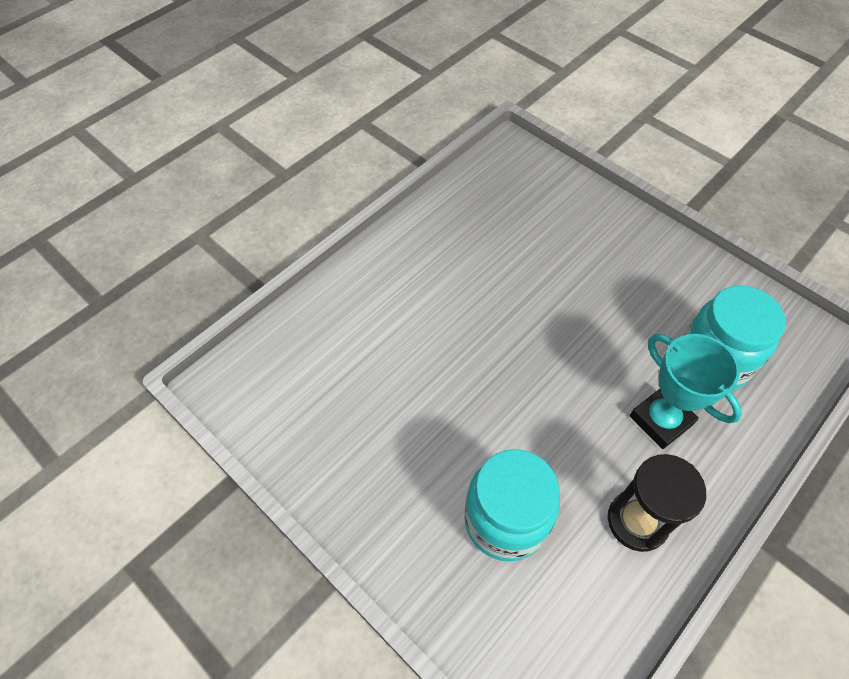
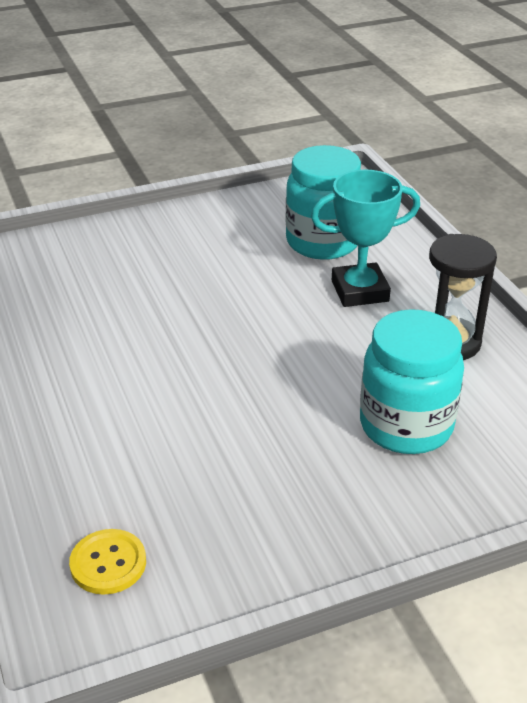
camera: 65 degrees left, 20 degrees down
none -> yellow button [69,529,146,595]

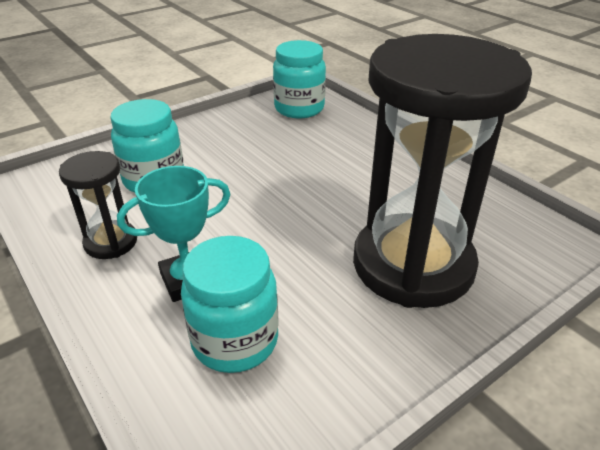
camera: 165 degrees right, 0 degrees up
yellow button [69,529,146,595] -> turquoise jar [273,40,326,118]
none -> black hourglass [353,34,532,308]

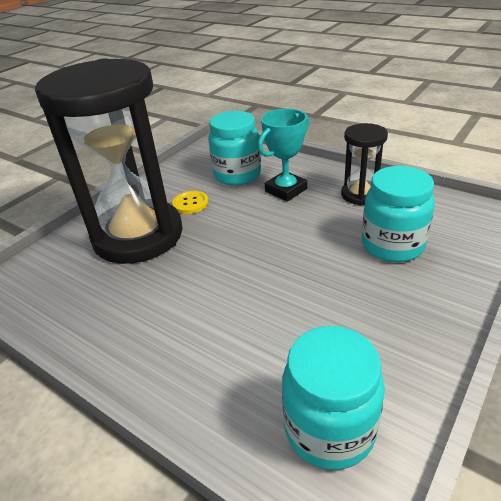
camera: 165 degrees right, 0 degrees up
none -> yellow button [172,191,209,214]

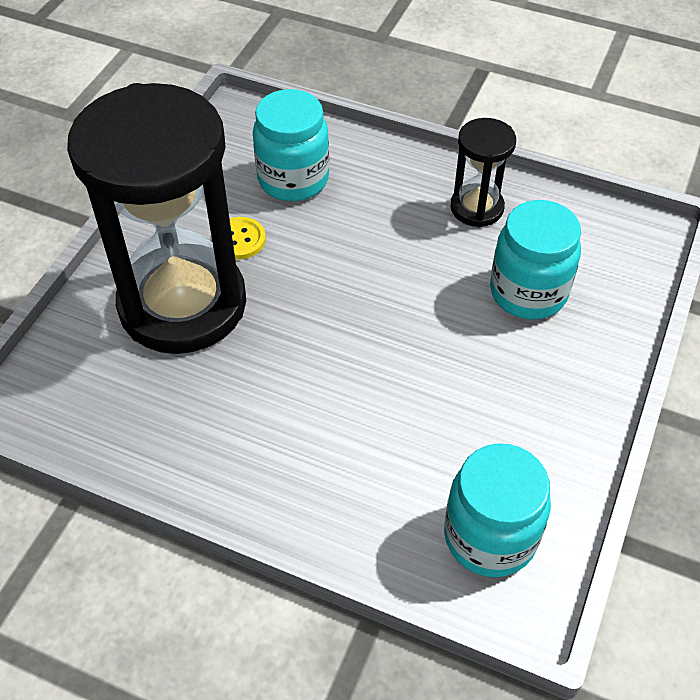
camera: 15 degrees left, 15 degrees up
turquoise trophy [258,109,309,202] -> none

